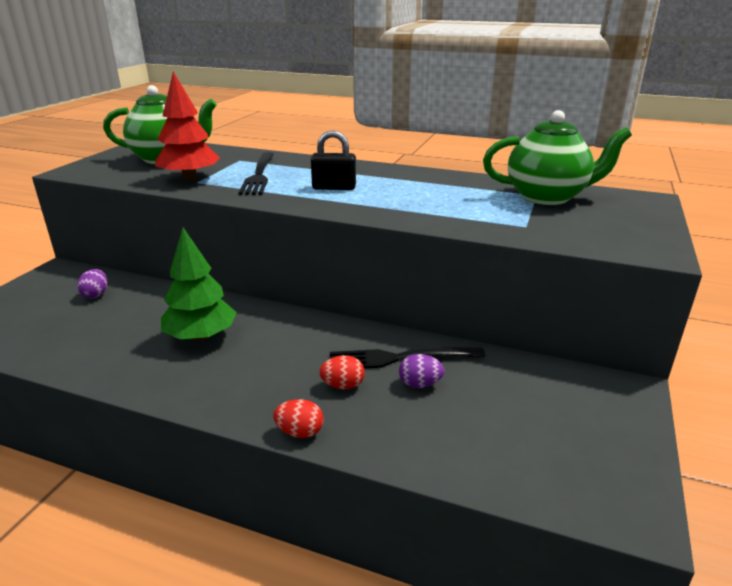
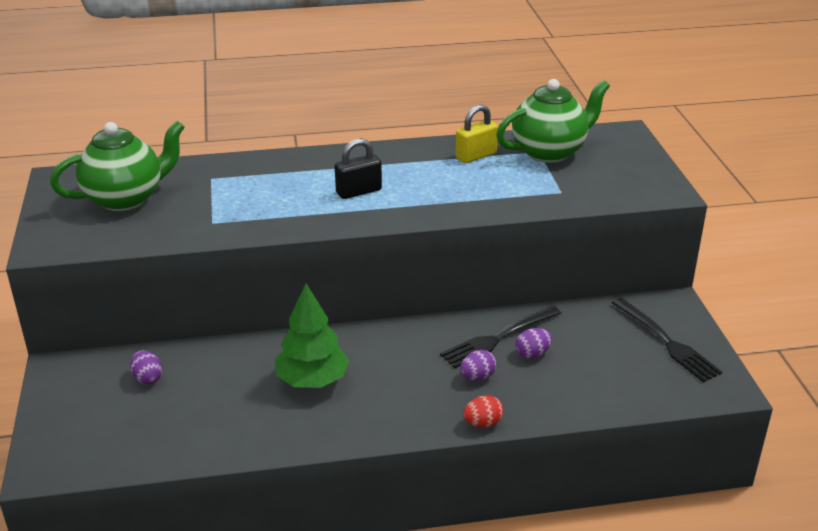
camera: 30 degrees left, 5 degrees up
red tree [155,71,220,181] -> none
black fork [239,152,274,195] -> black fork moved to [612,298,722,382]
red egg [319,355,365,389] -> purple egg [460,350,496,381]
none -> yellow padlock [455,105,498,163]

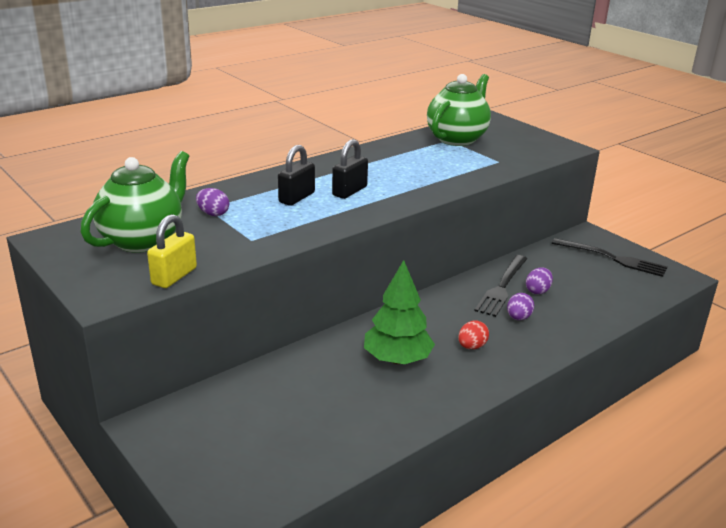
camera: 30 degrees left, 5 degrees down
purple egg [130,350,162,385] -> purple egg moved to [196,188,229,216]
yellow padlock [455,105,498,163] -> yellow padlock moved to [147,214,197,288]
red egg [463,395,504,427] -> red egg moved to [458,320,489,349]
none -> black padlock [278,145,315,206]

